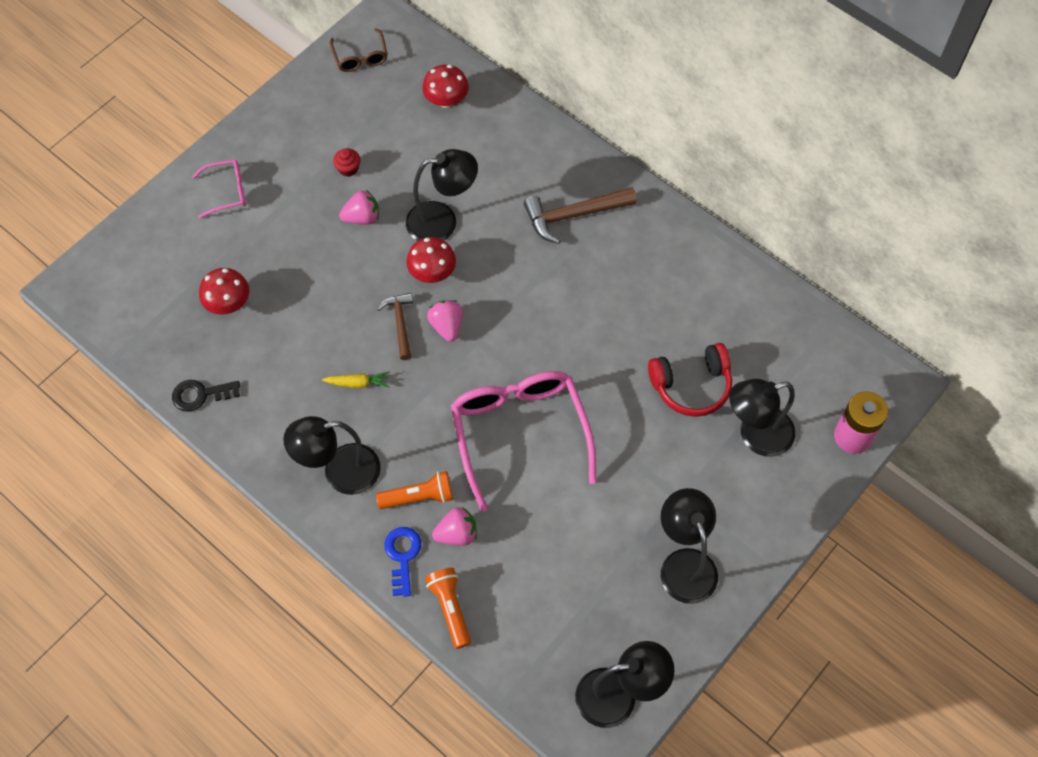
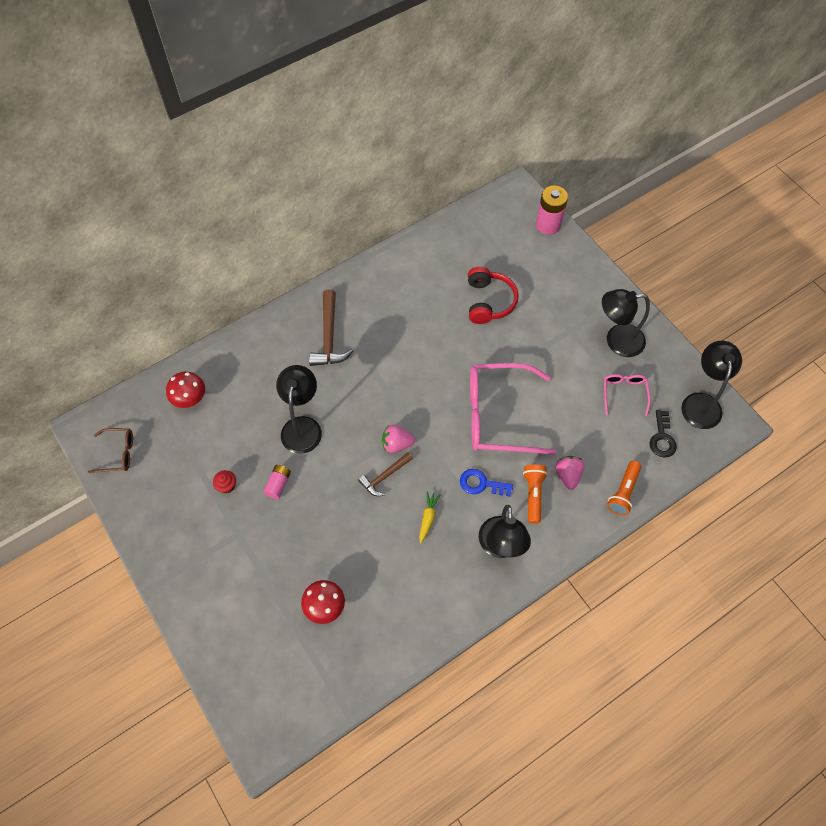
camera: 75 degrees left, 0 degrees up
black key [172,380,240,412] -> black key moved to [650,410,677,458]
pink glasses [192,160,246,218] -> pink glasses moved to [604,374,651,416]
pink strawberry [339,190,379,225] -> pink battery [263,465,291,499]
brown hammer [377,293,413,360] -> brown hammer turned 45 degrees counterclockwise [358,452,413,496]
blue key [384,527,421,597] -> blue key moved to [460,469,513,497]
red mushroom [406,237,456,283] -> none
orange flashlight [425,568,471,649] -> orange flashlight turned 60 degrees counterclockwise [607,461,641,516]
black lamp [729,379,795,457] -> none

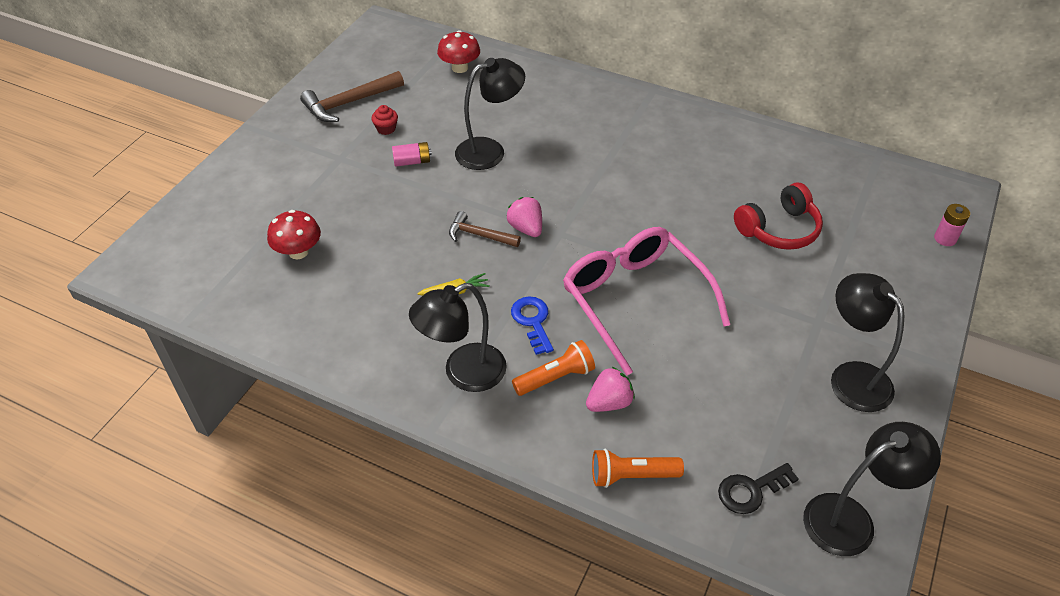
camera: 60 degrees right, 15 degrees down
brown glasses [88,428,133,473] -> none
brown hammer [309,289,353,366] -> brown hammer moved to [300,71,404,122]
pink battery [536,186,568,235] -> pink battery [934,204,970,246], size x0.58
pink glasses [604,374,651,416] -> none

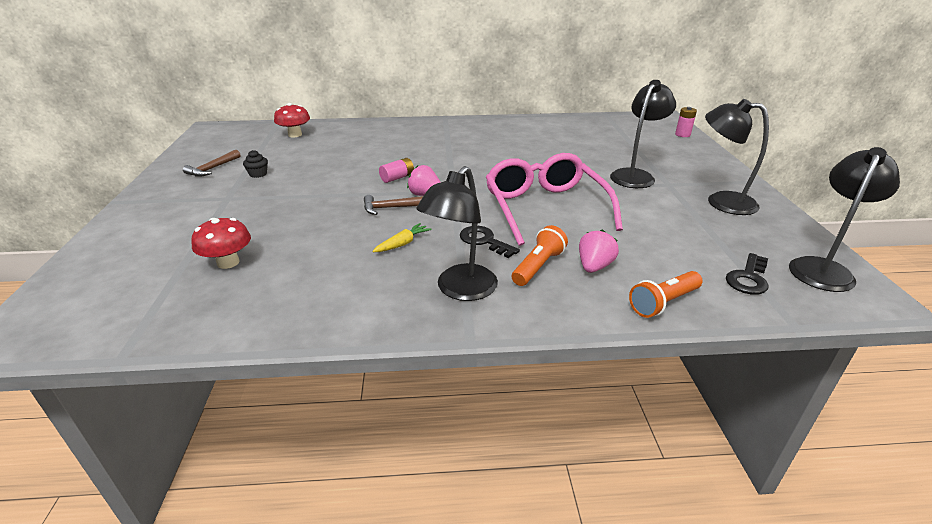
camera: 30 degrees left, 15 degrees down
brown hammer [300,71,404,122] -> brown hammer [183,149,241,177], size x0.63
red cupcake [371,105,398,135] -> black cupcake [243,150,268,178]
pink battery [392,142,432,167] -> pink battery moved to [379,158,414,183]
black lamp [455,58,525,170] -> black lamp moved to [610,80,676,188]
blue key [511,296,554,355] -> black key [460,226,520,258]
pink glasses [563,227,730,375] -> pink glasses turned 45 degrees clockwise [486,153,623,246]
red headphones [734,183,823,250] -> none

